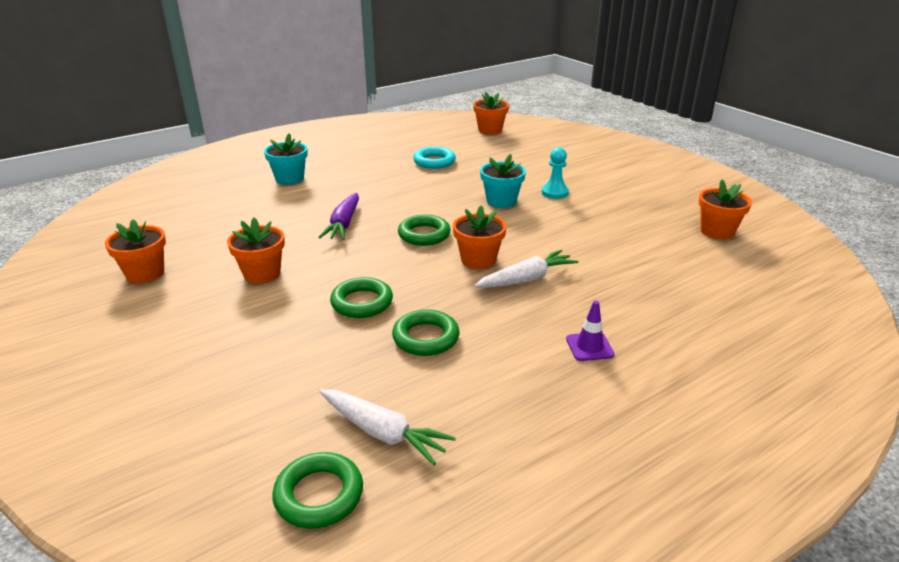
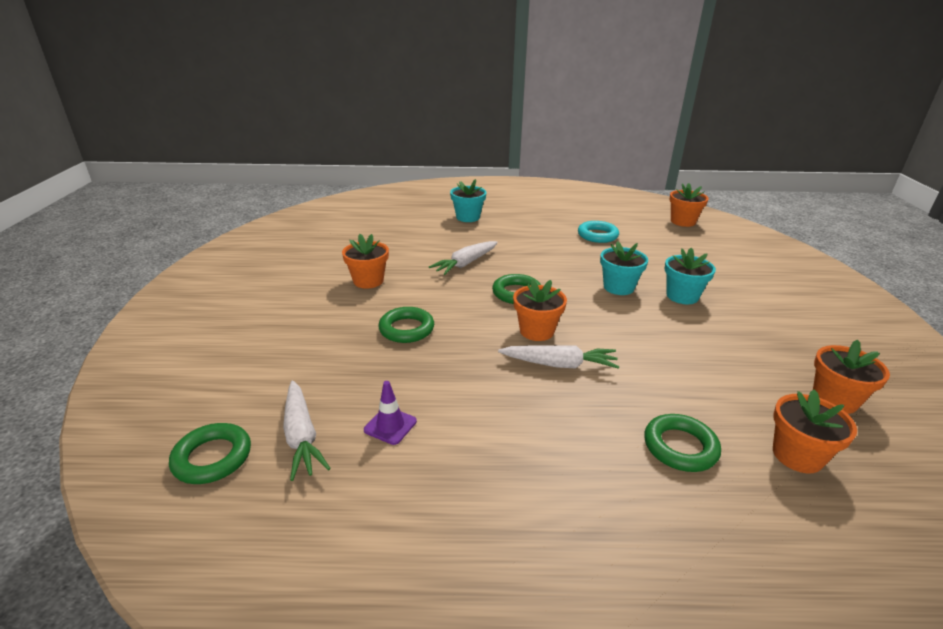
camera: 35 degrees right, 0 degrees up
orange flower pot [105,219,166,283] -> orange flower pot moved to [773,389,857,473]
purple carrot [318,193,359,240] -> white carrot [429,241,498,275]
green ring [392,309,459,356] -> green ring moved to [644,414,721,472]
turquoise pawn [542,147,569,199] -> turquoise flower pot [665,248,716,304]
purple traffic cone [566,301,614,361] -> purple traffic cone moved to [364,381,417,445]

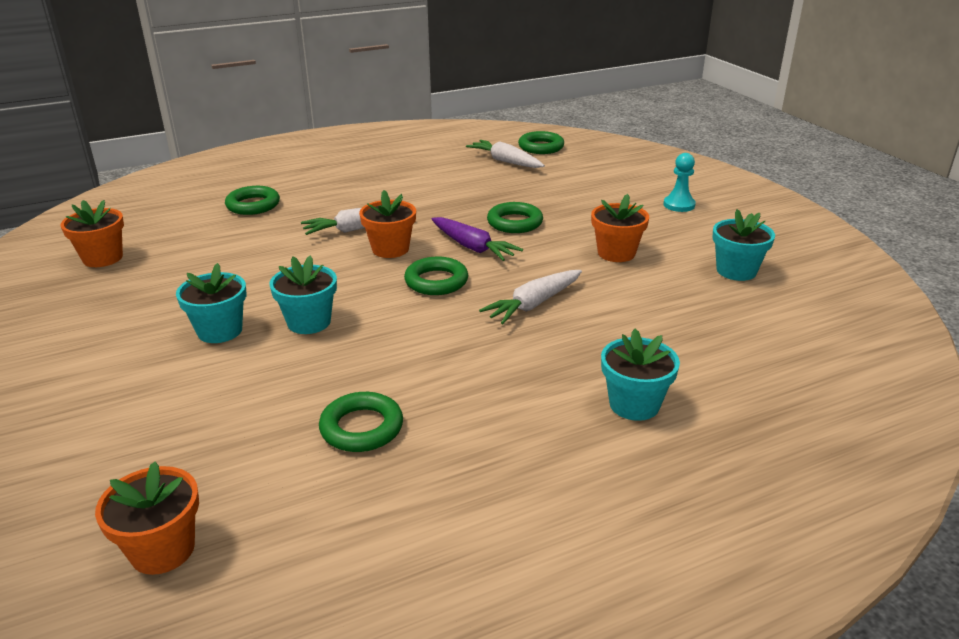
camera: 155 degrees right, 0 degrees up
purple traffic cone [364,381,417,445] -> none
white carrot [429,241,498,275] -> white carrot turned 150 degrees counterclockwise [479,270,582,324]
turquoise ring [578,221,619,243] -> green ring [319,392,403,452]
orange flower pot [773,389,857,473] -> none
none -> purple carrot [431,217,523,261]
none -> turquoise pawn [664,153,696,212]
none -> turquoise flower pot [712,209,775,281]

